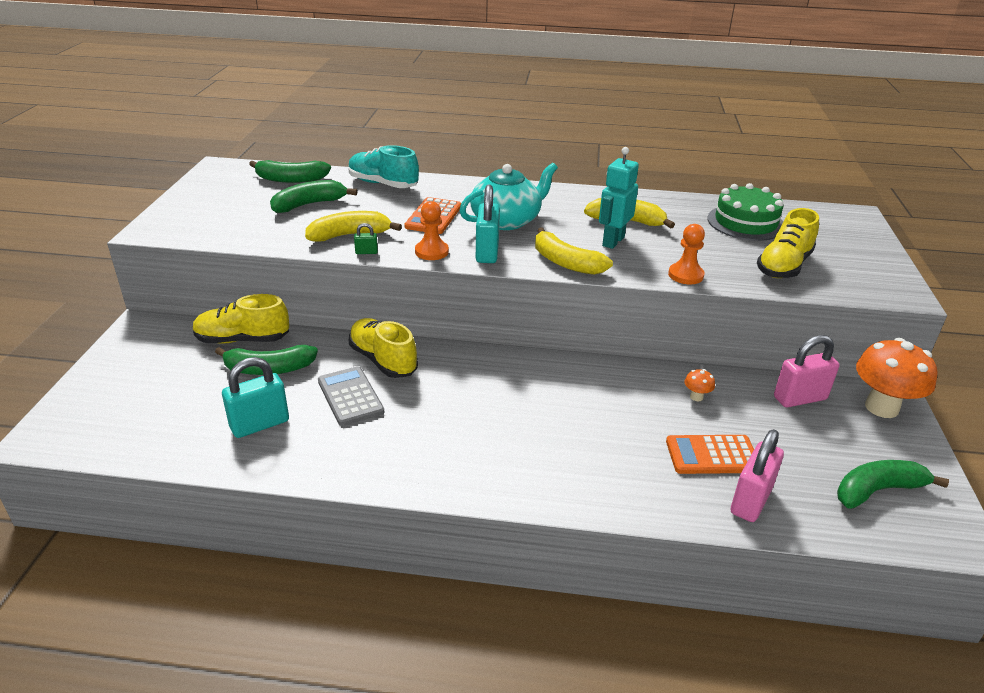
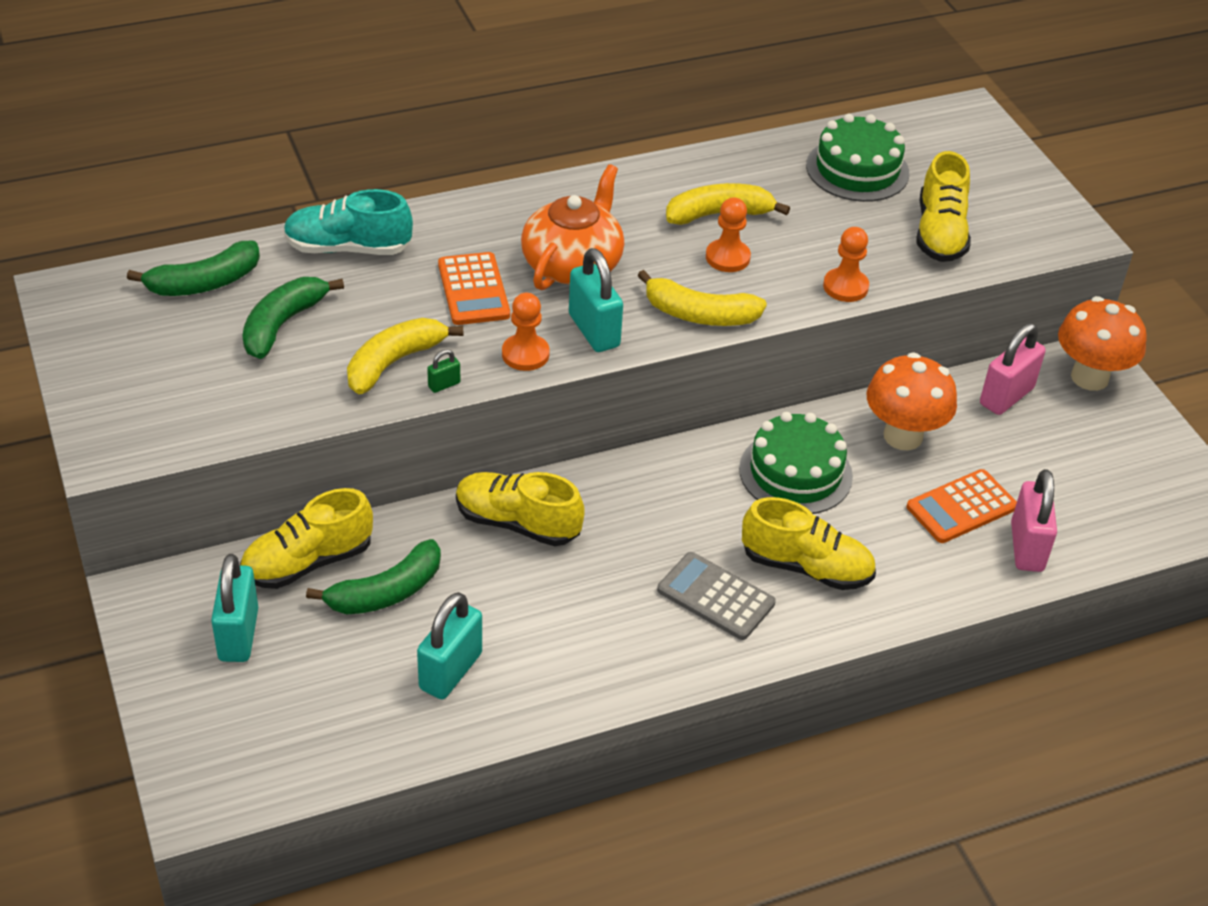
camera: 30 degrees left, 10 degrees up
grey calculator [318,366,384,426] -> grey calculator moved to [657,552,776,640]
turquoise teapot [460,163,558,230] -> orange teapot [521,164,624,290]
turquoise robot [599,147,639,249] -> orange pawn [706,198,751,272]
orange mushroom [684,369,715,401] -> orange mushroom [866,352,957,450], size x2.39
green banana [837,460,949,509] -> none
none -> turquoise padlock [211,554,258,662]
none -> green cake [739,412,853,514]
none -> yellow shoe [742,497,876,590]

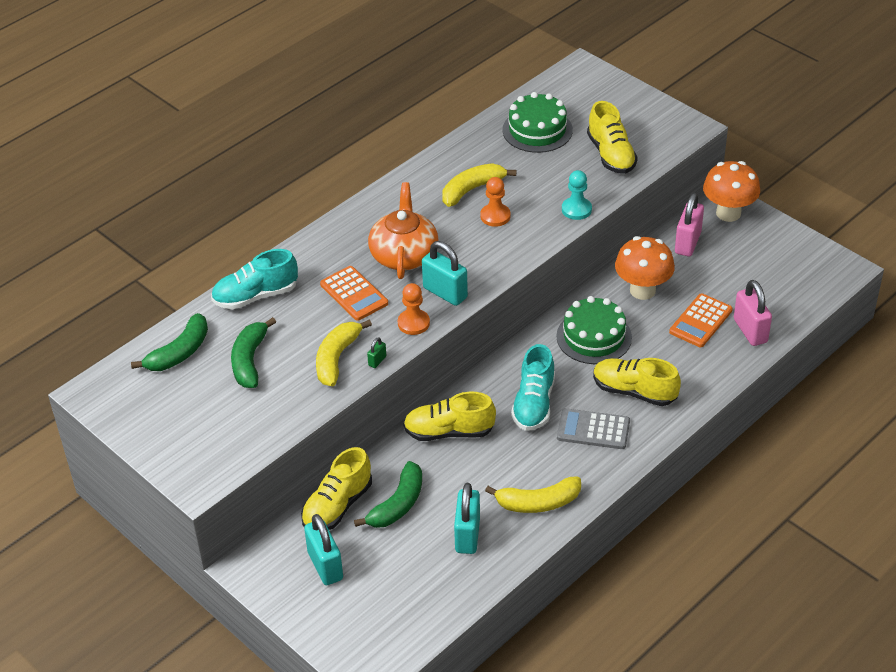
camera: 20 degrees left, 0 degrees up
yellow banana [637,270,767,326] -> yellow banana moved to [485,477,581,513]
yellow shoe [742,497,876,590] -> yellow shoe turned 150 degrees counterclockwise [593,358,681,406]
orange pawn [823,227,869,302] -> turquoise pawn [562,170,592,220]
none -> turquoise shoe [511,344,555,431]

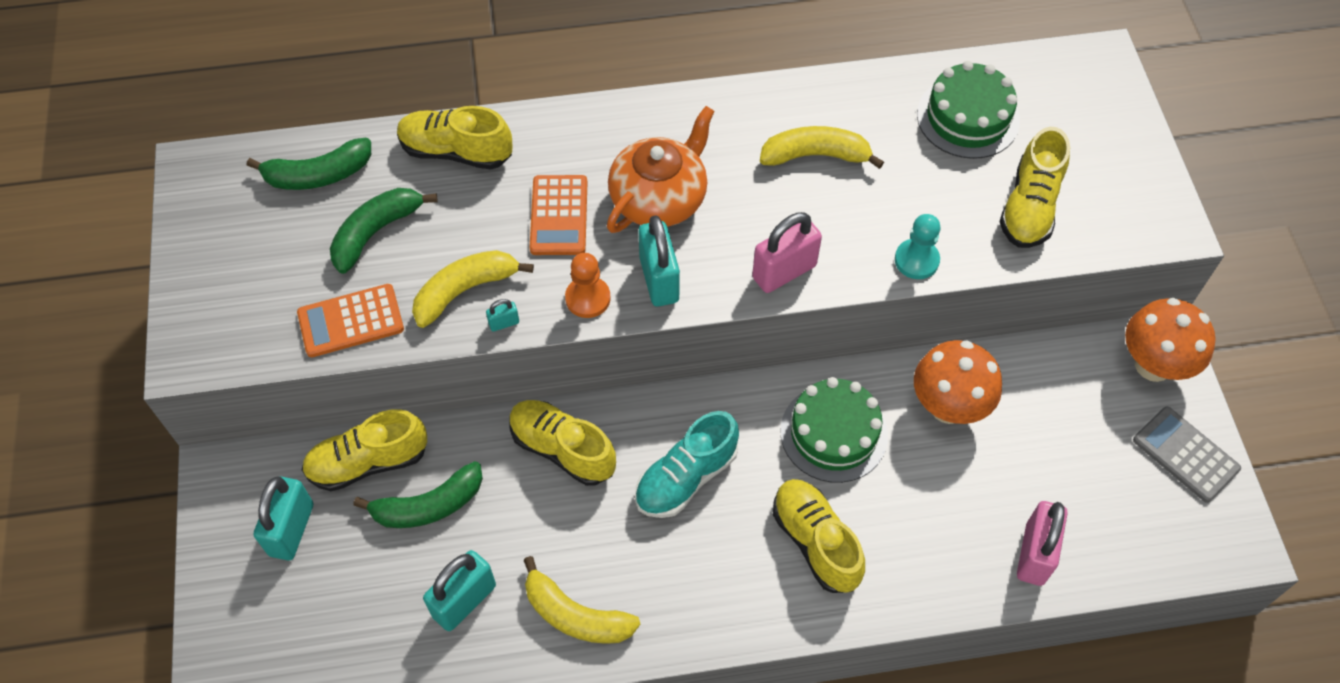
camera: 35 degrees right, 15 degrees up
turquoise shoe [211,249,298,309] -> yellow shoe [397,106,513,170]
green padlock [367,337,386,368] -> turquoise padlock [486,299,519,332]
orange pawn [480,177,511,227] -> none
grey calculator [557,408,630,449] -> grey calculator moved to [1133,407,1241,503]
orange calculator [669,293,733,347] -> orange calculator moved to [297,284,404,357]
pink padlock [675,193,704,256] -> pink padlock moved to [752,212,822,293]

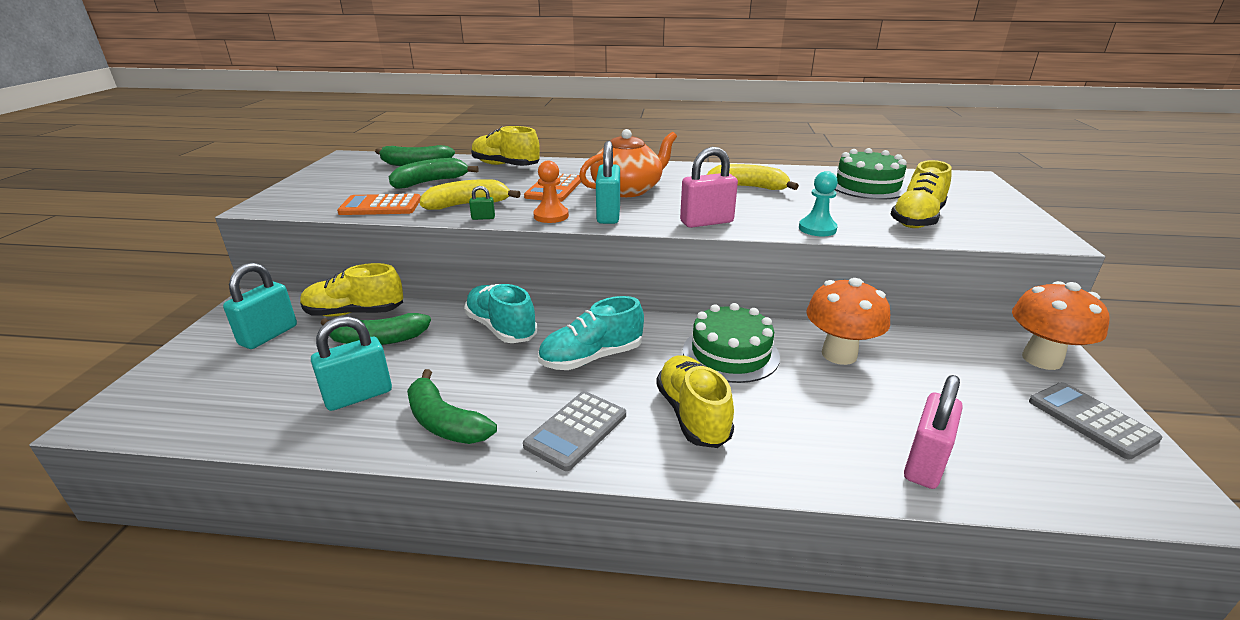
camera: 15 degrees right, 30 degrees down
turquoise padlock [486,299,519,332] -> green padlock [469,186,495,220]
yellow shoe [510,400,616,486] -> turquoise shoe [464,284,537,343]
yellow banana [524,556,640,644] -> green banana [407,369,497,444]
none -> grey calculator [523,391,626,471]

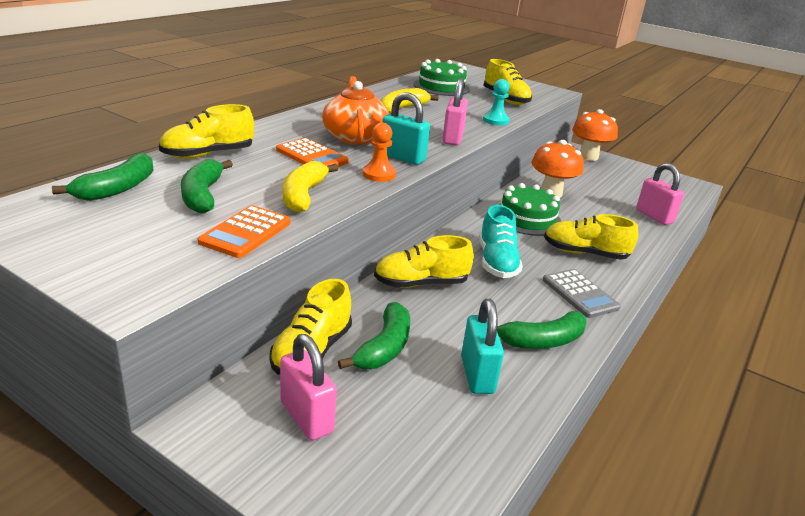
camera: 65 degrees left, 0 degrees up
turquoise padlock [223,263,297,349] -> pink padlock [280,334,337,440]
turquoise shoe [464,284,537,343] -> yellow shoe [374,235,474,288]
green padlock [469,186,495,220] -> none
grey calculator [1029,382,1163,460] -> none

